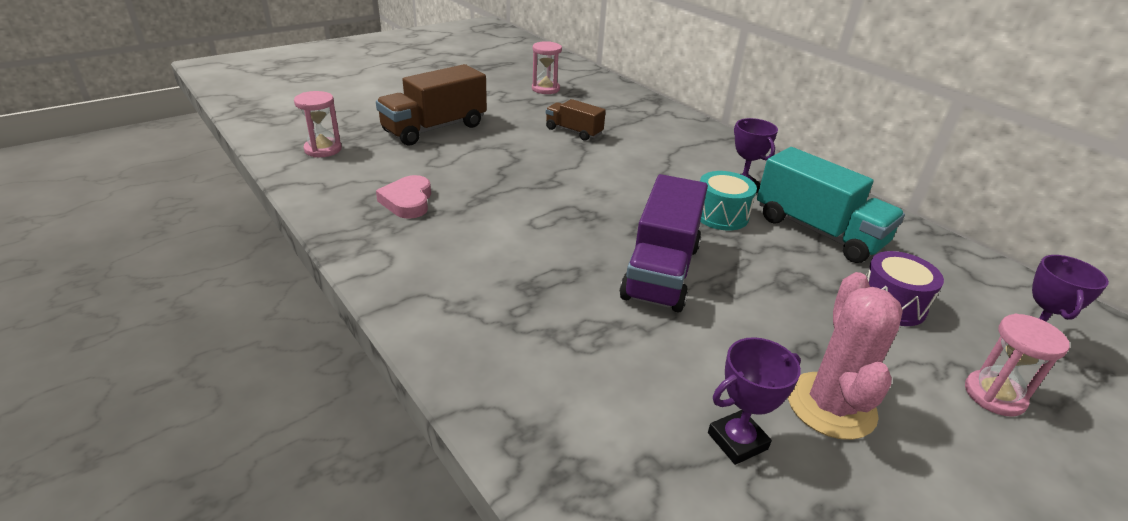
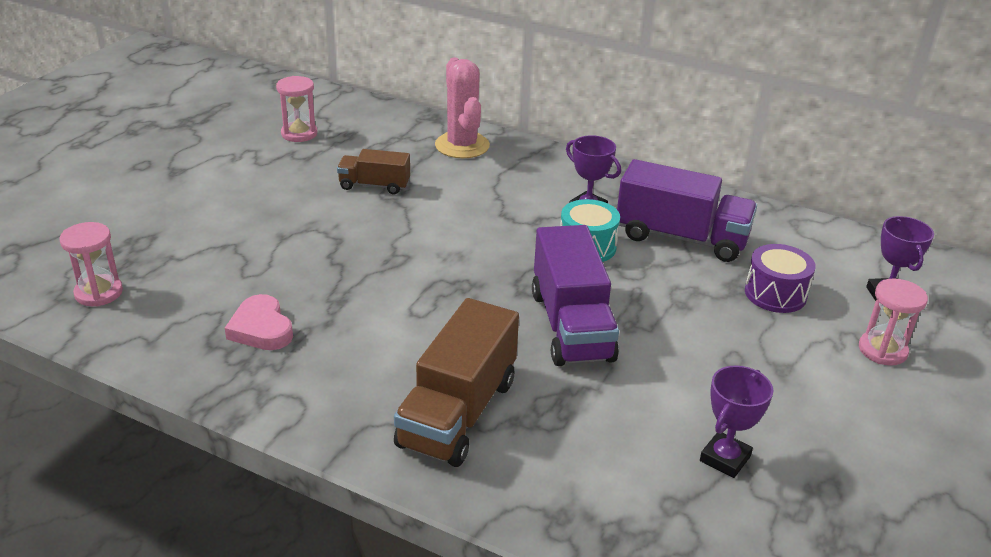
camera: 25 degrees left, 0 degrees up
brown truck [376,64,487,146] -> brown truck moved to [394,298,519,467]
turquoise truck [757,147,905,263] -> purple truck [617,159,757,262]
pink cactus [788,272,903,440] -> pink cactus moved to [435,57,490,158]

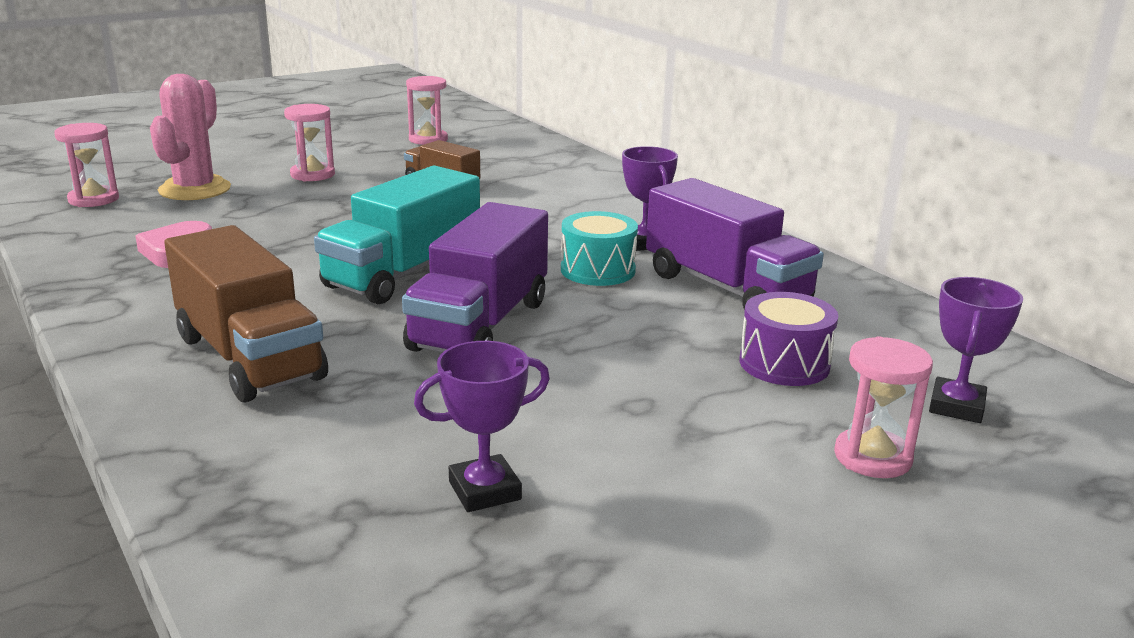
camera: 30 degrees right, 10 degrees down
brown truck [394,298,519,467] -> brown truck turned 90 degrees counterclockwise [164,225,328,402]
pink cactus [435,57,490,158] -> pink cactus moved to [150,74,231,200]
none -> pink hourglass [284,104,335,181]
none -> turquoise truck [314,166,480,304]

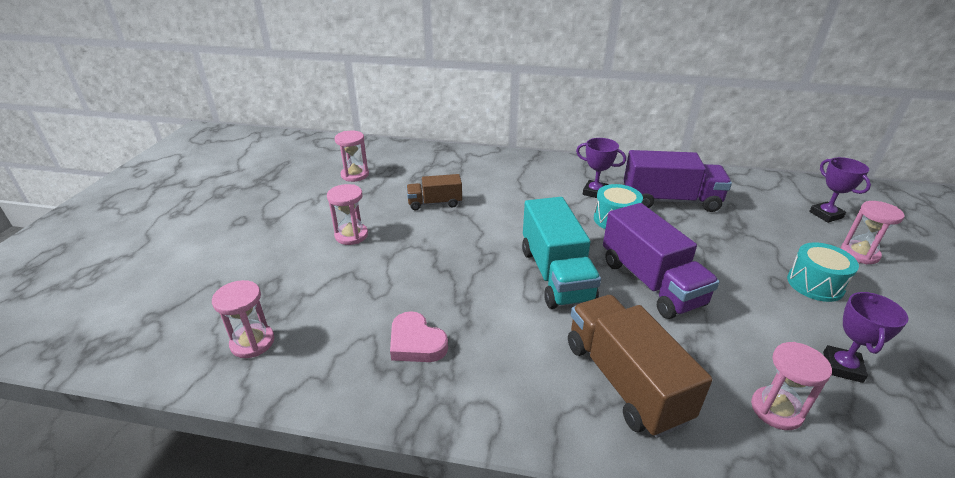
camera: 45 degrees left, 10 degrees up
pink cactus [150,74,231,200] -> none
brown truck [164,225,328,402] -> brown truck turned 120 degrees counterclockwise [568,295,713,438]
purple drum [739,292,838,386] -> none
none -> pink hourglass [751,342,832,430]
none -> turquoise drum [787,242,859,302]

